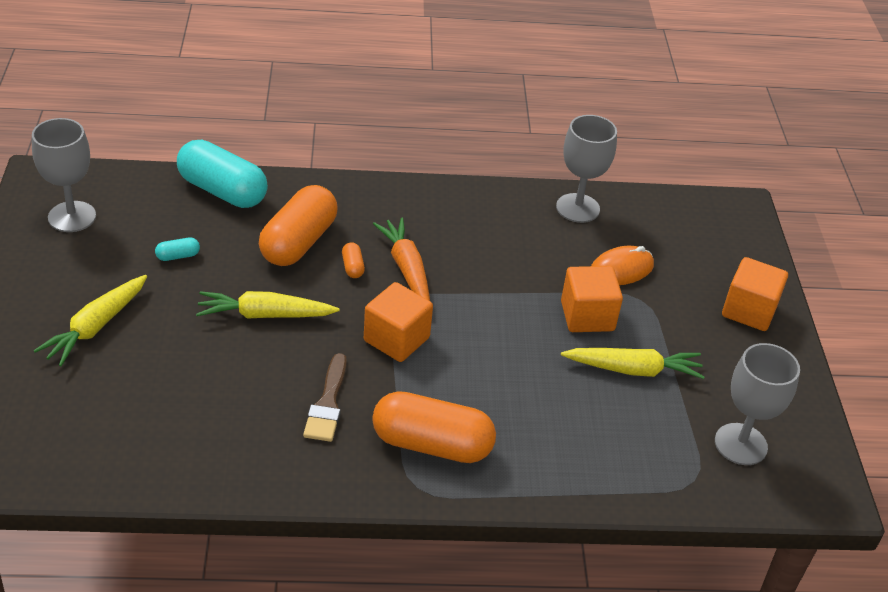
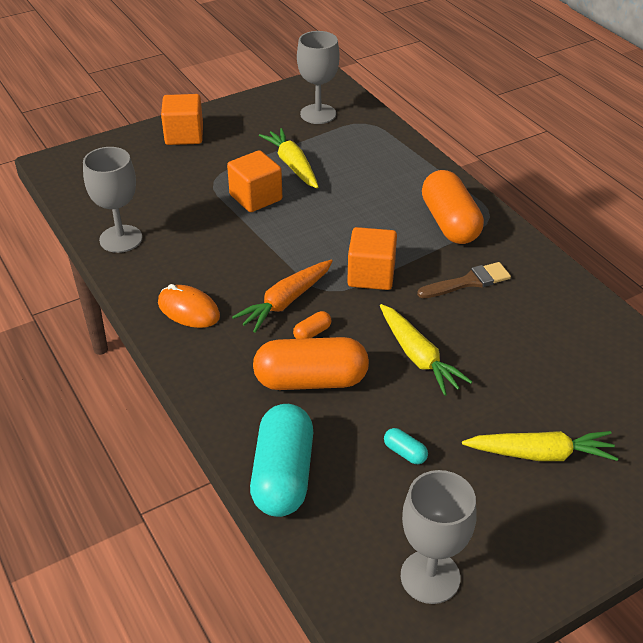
camera: 115 degrees left, 0 degrees up
orange mouse [591,246,654,285] -> orange mouse moved to [158,284,220,328]

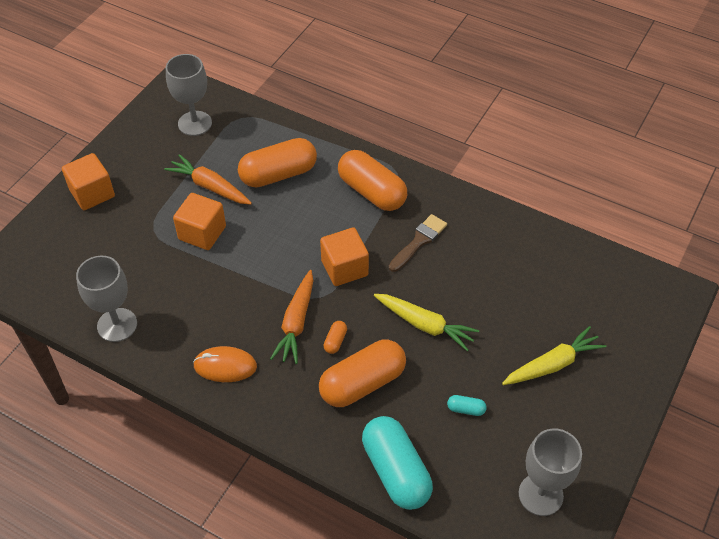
camera: 30 degrees left, 10 degrees up
yellow carrot [259,128,319,188] -> orange carrot [164,154,252,205]
none -> orange capsule [238,138,317,187]

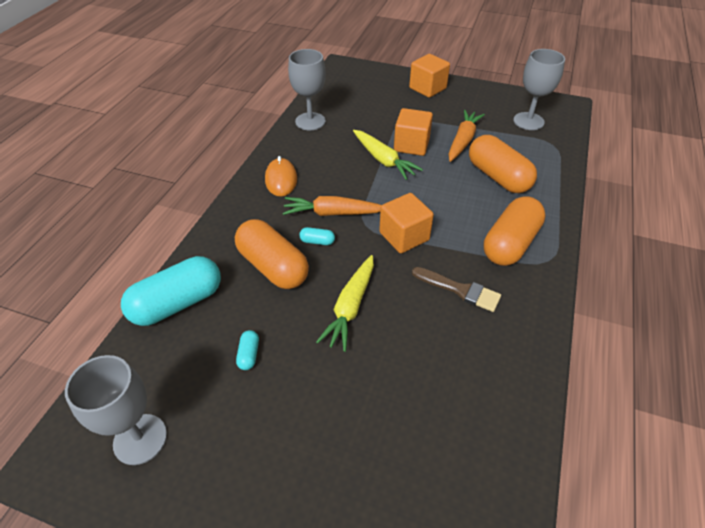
camera: 80 degrees right, 5 degrees down
orange capsule [323,321,347,354] -> turquoise capsule [299,227,335,245]
yellow carrot [502,326,606,385] -> yellow carrot moved to [353,130,423,180]

